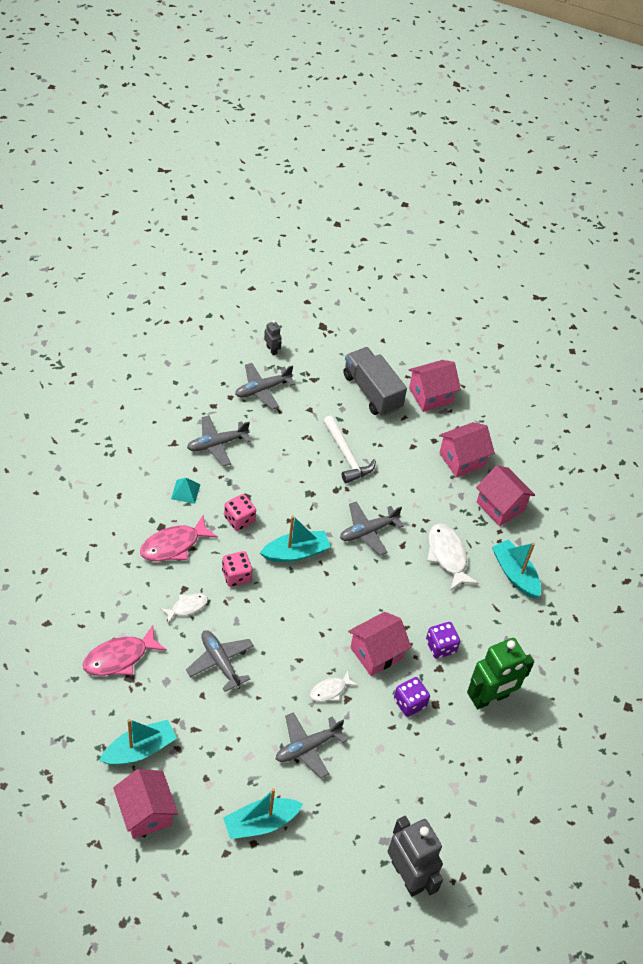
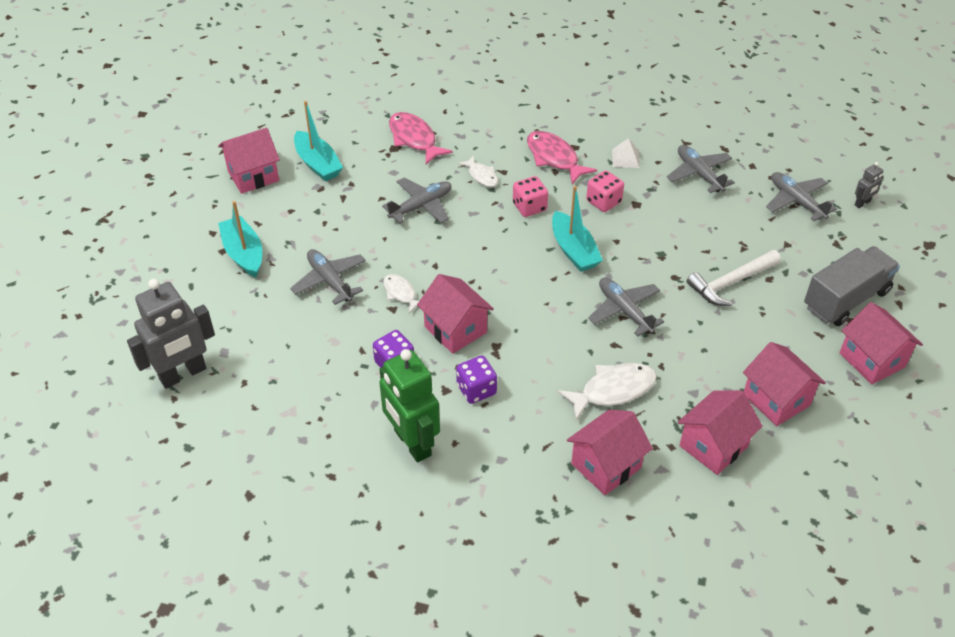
camera: 90 degrees right, 5 degrees down
turquoise pyramid [171,478,200,504] -> white pyramid [612,138,640,168]
turquoise boat [492,540,541,598] -> pink house [567,410,653,495]

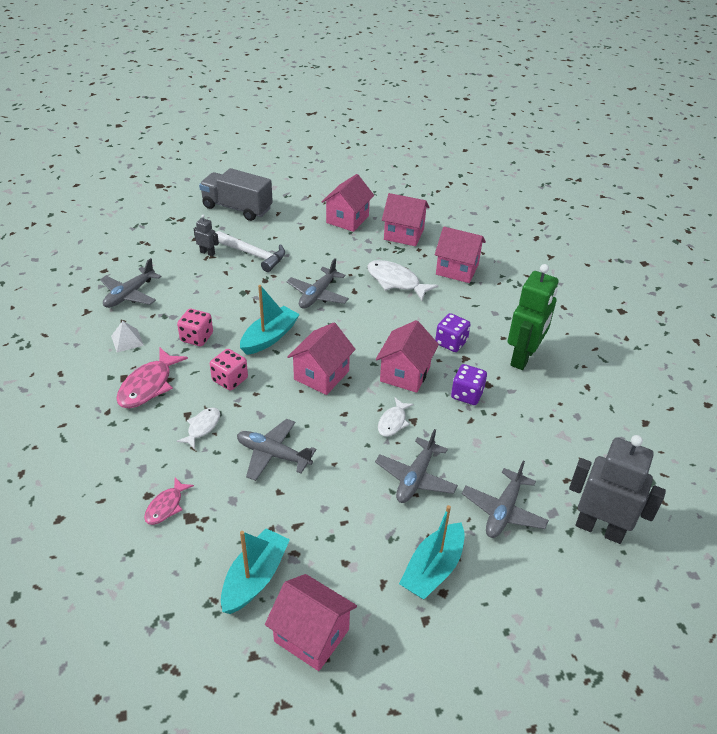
camera: 120 degrees left, 5 degrees down
pink fish [389,112,453,165] -> pink fish [144,477,194,525], size x0.59
grey plane [766,172,836,221] -> grey plane moved to [462,460,549,538]
pink house [839,302,923,385] -> pink house moved to [287,322,356,395]
grey robot [855,162,884,208] -> grey robot moved to [194,215,219,256]

